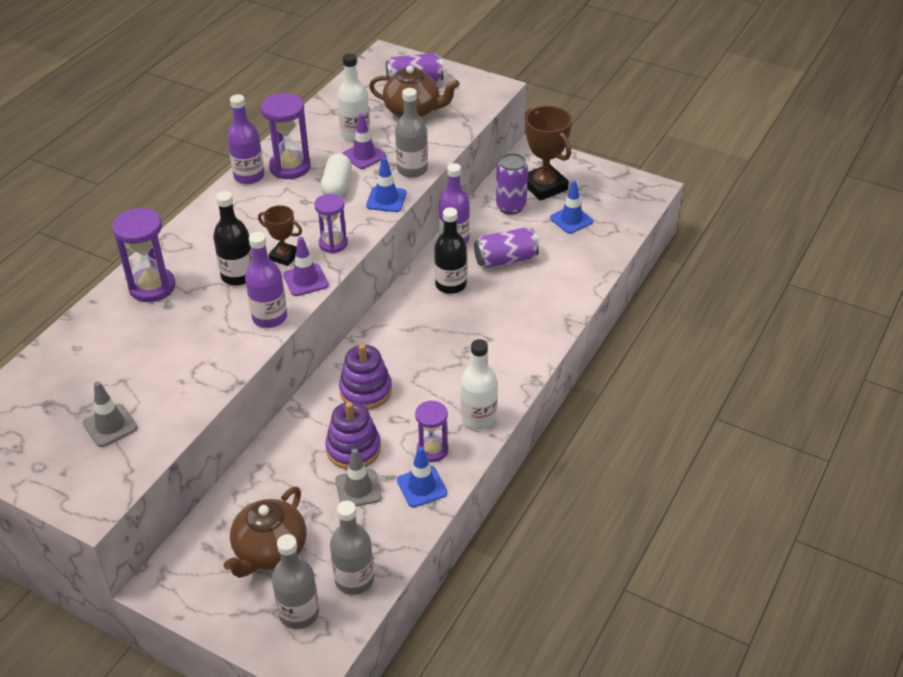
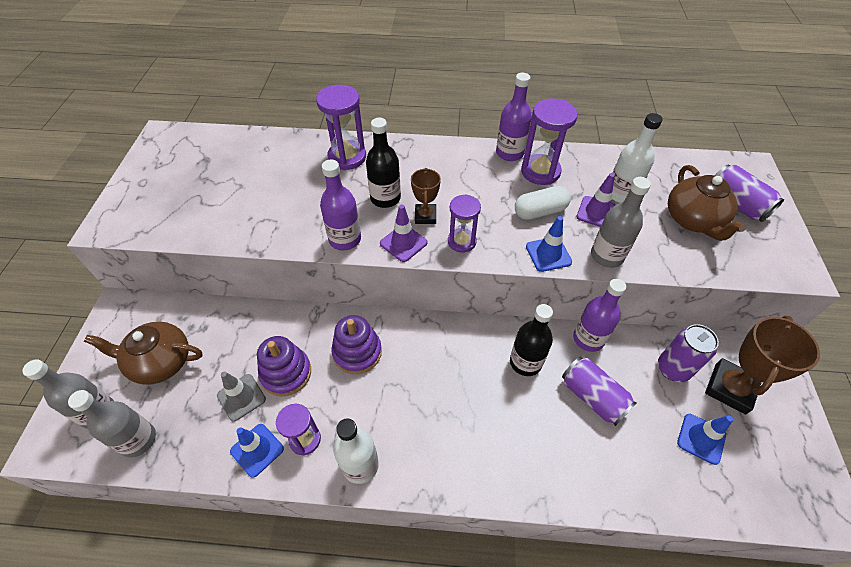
camera: 65 degrees right, 10 degrees up
grey traffic cone [83,381,138,447] -> none

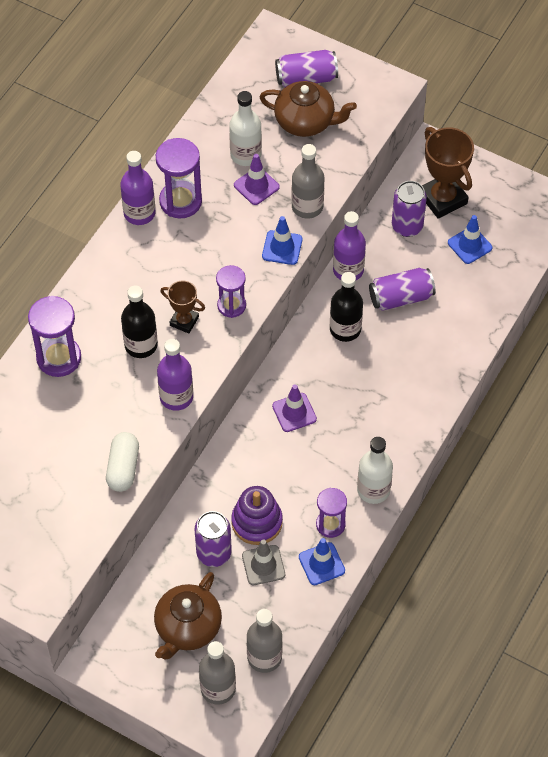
camera: 65 degrees left, 5 degrees up
purple stacking toy [331,315,382,374] -> none
purple traffic cone [380,204,427,262] -> purple traffic cone moved to [272,384,317,432]
white capsule [515,186,571,220] -> white capsule moved to [106,432,139,492]
none -> purple can [194,511,232,567]

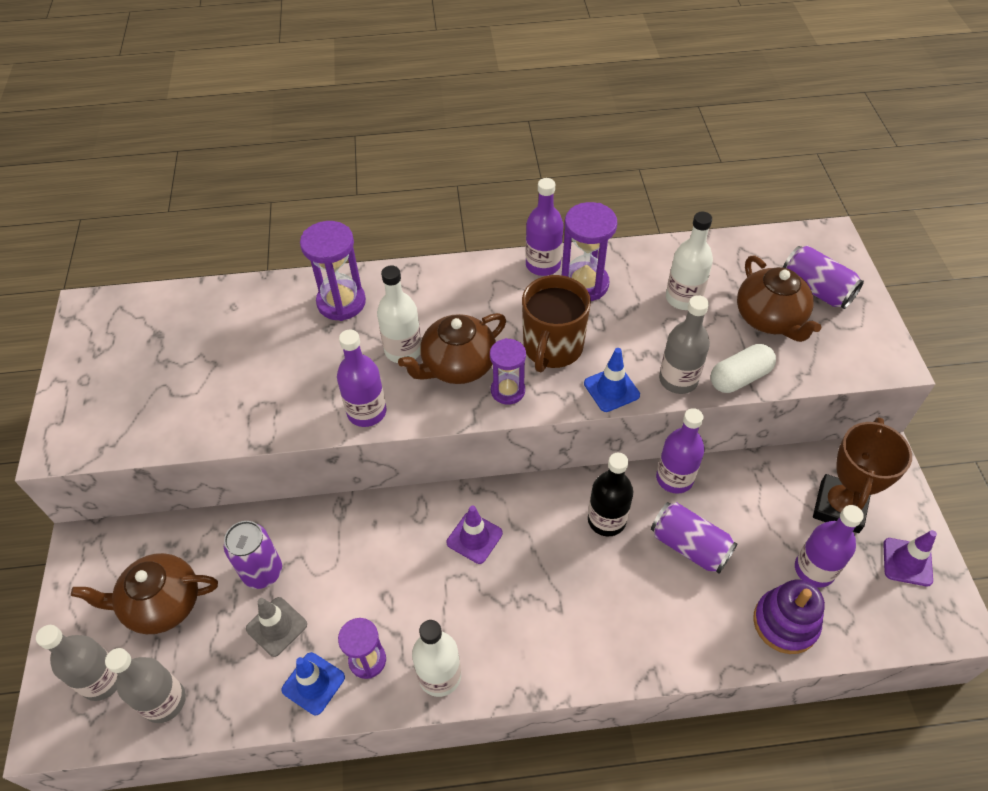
camera: 55 degrees right, 5 degrees down
white capsule [106,432,139,492] -> white capsule moved to [710,344,776,393]
black bottle [121,285,158,358] -> white bottle [377,266,421,363]
brown trophy [160,280,205,333] -> brown teapot [398,313,506,384]
purple stacking toy [231,486,283,545] -> purple stacking toy moved to [753,580,825,654]
purple traffic cone [234,154,280,205] -> purple traffic cone moved to [883,530,937,586]
purple can [392,181,427,237] -> none
blue traffic cone [448,215,492,264] -> purple bottle [795,505,864,588]
none -> brown mug [522,275,591,372]

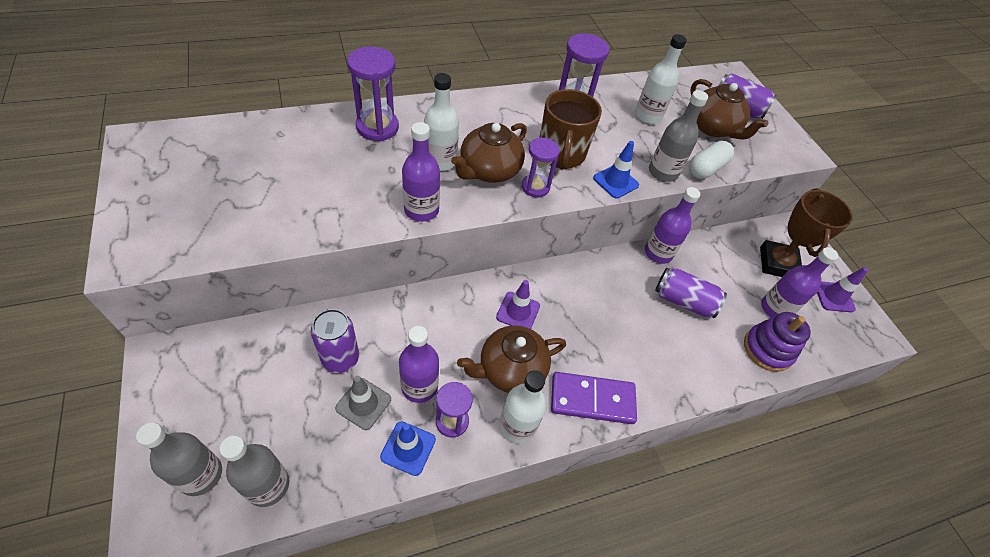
camera: 20 degrees left, 0 degrees up
brown teapot [71,553,218,634] -> brown teapot moved to [457,325,566,393]
purple bottle [525,178,563,276] -> purple bottle moved to [399,326,439,403]
black bottle [588,453,633,536] -> none
none -> purple domino [551,372,637,424]

